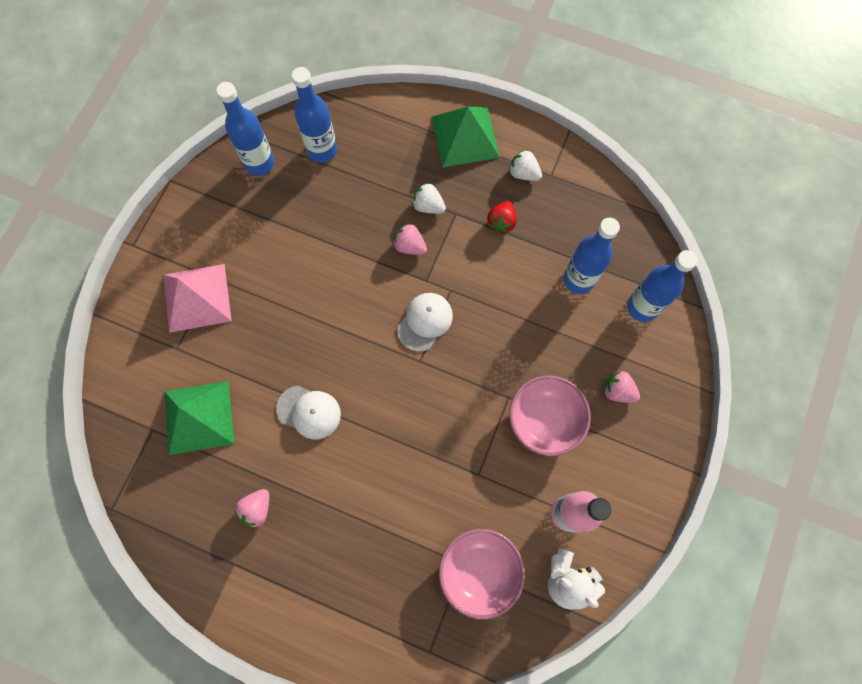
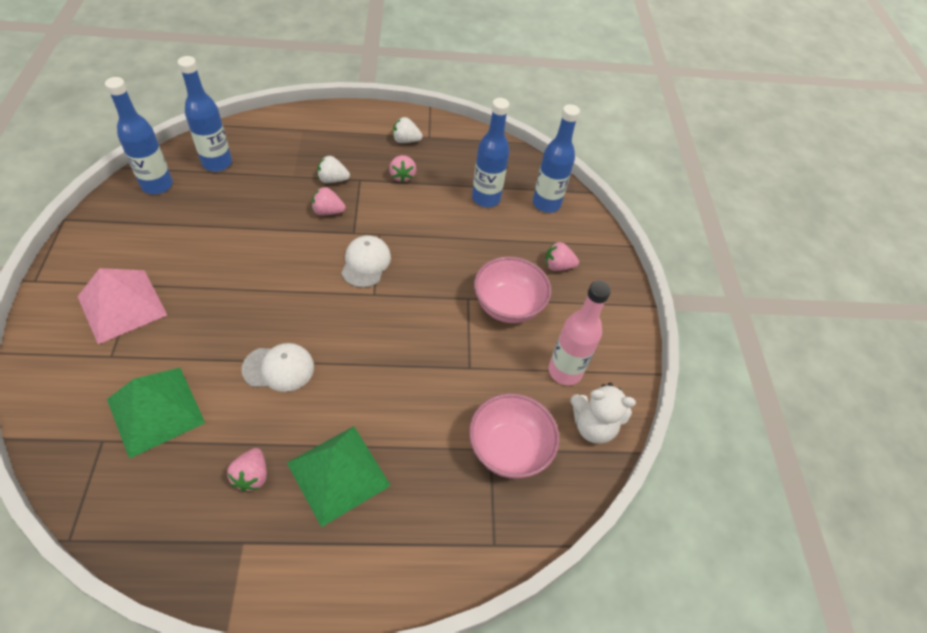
camera: 30 degrees left, 20 degrees down
green pyramid [432,107,500,167] -> green pyramid moved to [287,426,391,527]
red strawberry [487,201,517,233] -> pink strawberry [389,155,416,183]

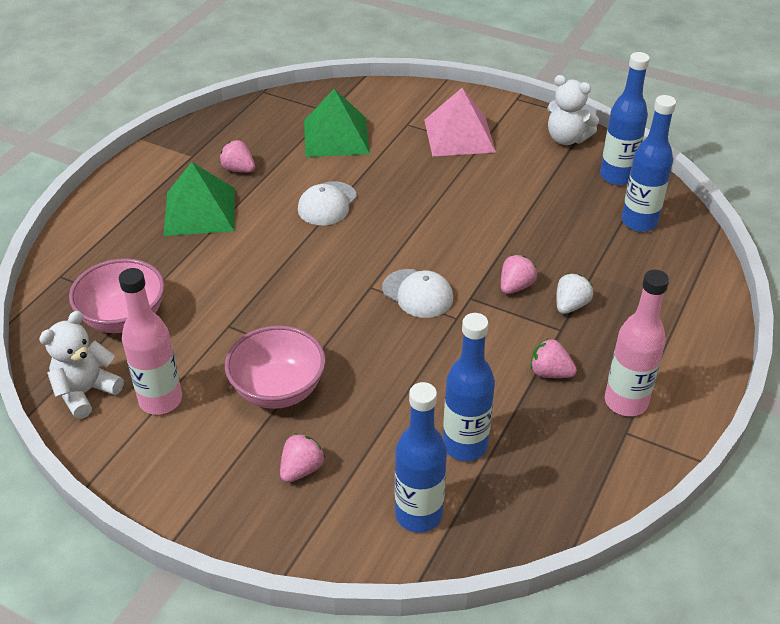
camera: 125 degrees right, 10 degrees down
white strawberry [393,117,423,143] -> pink bottle [605,270,669,416]
none -> white teddy bear [547,75,599,145]

